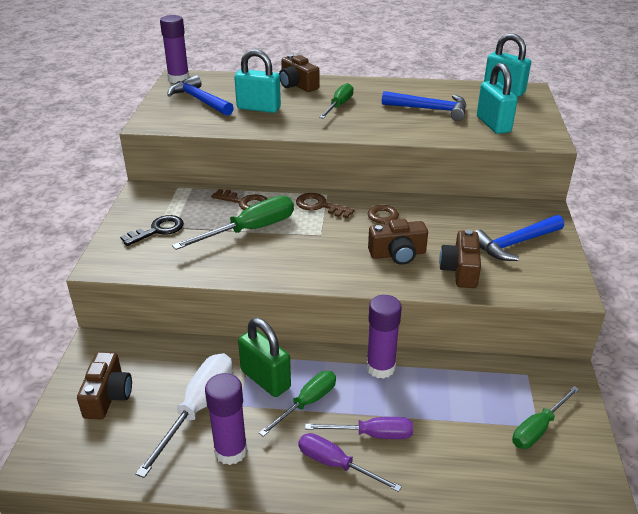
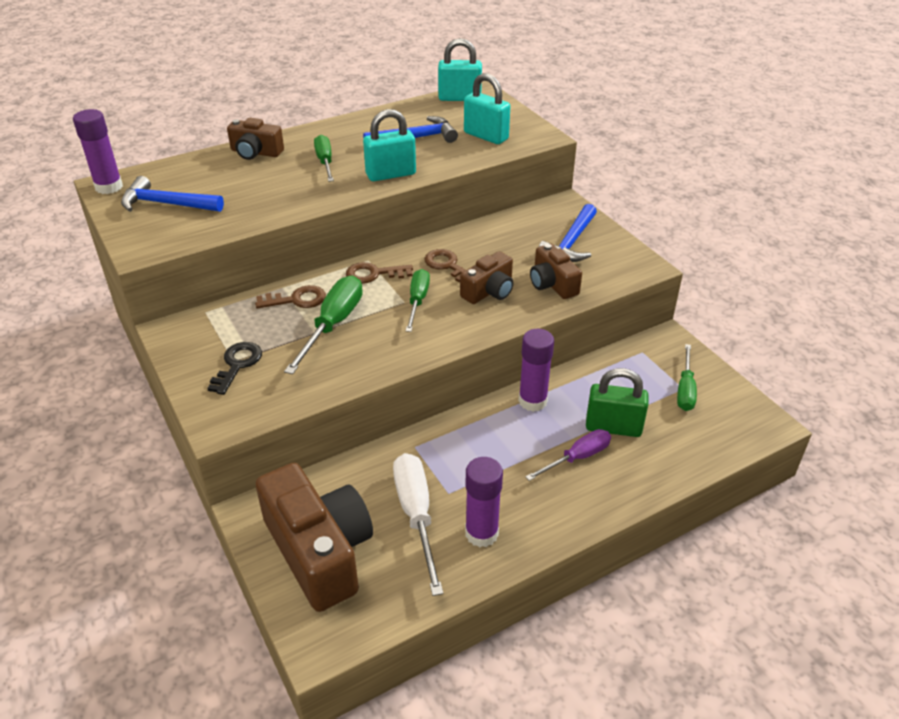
camera: 35 degrees left, 5 degrees up
brown camera [77,352,132,419] -> brown camera [255,463,373,612], size x1.88
turquoise padlock [234,49,281,113] -> turquoise padlock moved to [363,109,416,181]
green padlock [238,318,291,397] -> green padlock moved to [586,368,649,437]
green screwdriver [259,371,336,437] -> green screwdriver moved to [406,269,430,332]
purple screwdriver [298,433,402,492] -> none

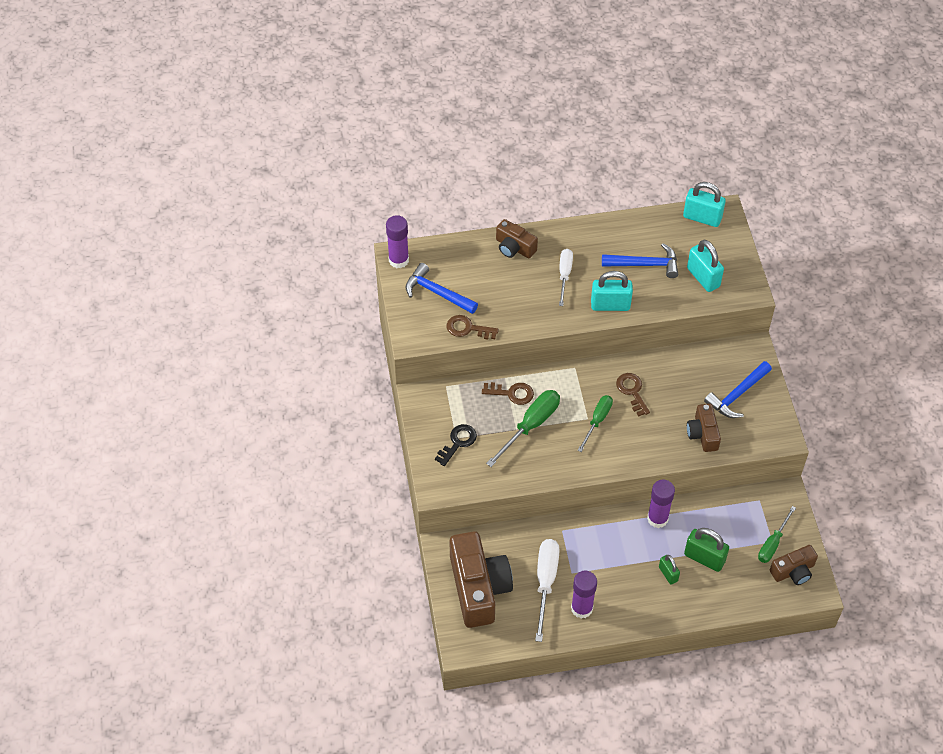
camera: 20 degrees right, 15 degrees up
green screwdriver [314,135,334,182] -> white screwdriver [559,249,573,306]
brown key [346,262,413,284] -> brown key moved to [447,315,499,339]
brown camera [460,251,513,304] -> brown camera moved to [770,545,818,585]
purple screwdriver [525,429,611,481] -> green padlock [659,555,680,584]

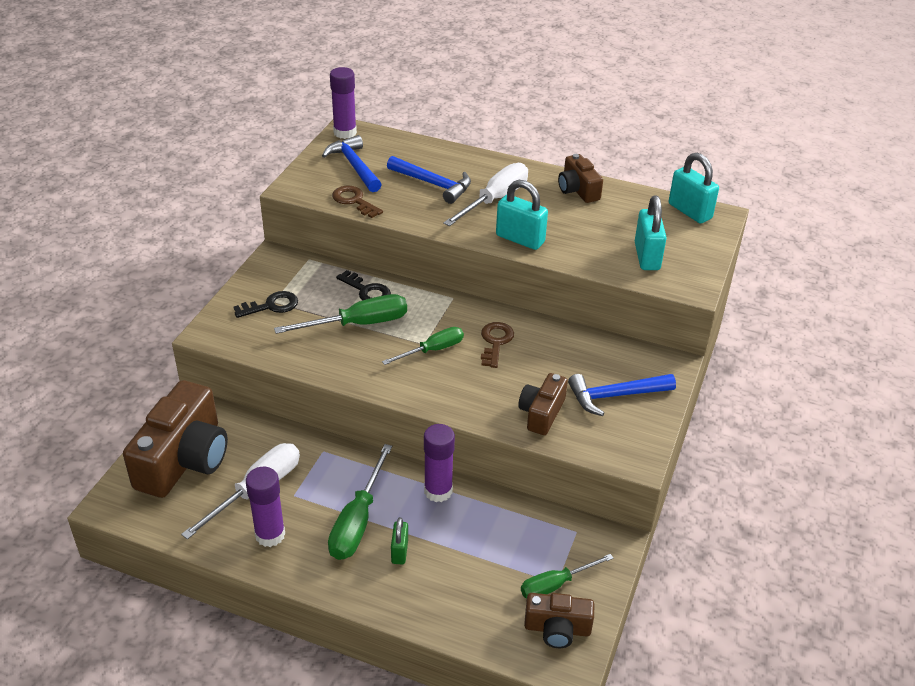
camera: 30 degrees right, 15 degrees down
brown key [482,382,534,405] -> black key [336,270,391,301]
brown camera [496,219,538,258] -> brown camera moved to [558,154,603,203]
white screwdriver [559,249,573,306] -> white screwdriver [443,163,528,226], size x1.52
blue hammer [602,243,678,278] -> blue hammer moved to [387,156,471,204]
green padlock [684,528,729,572] -> none
none -> green screwdriver [328,444,393,560]

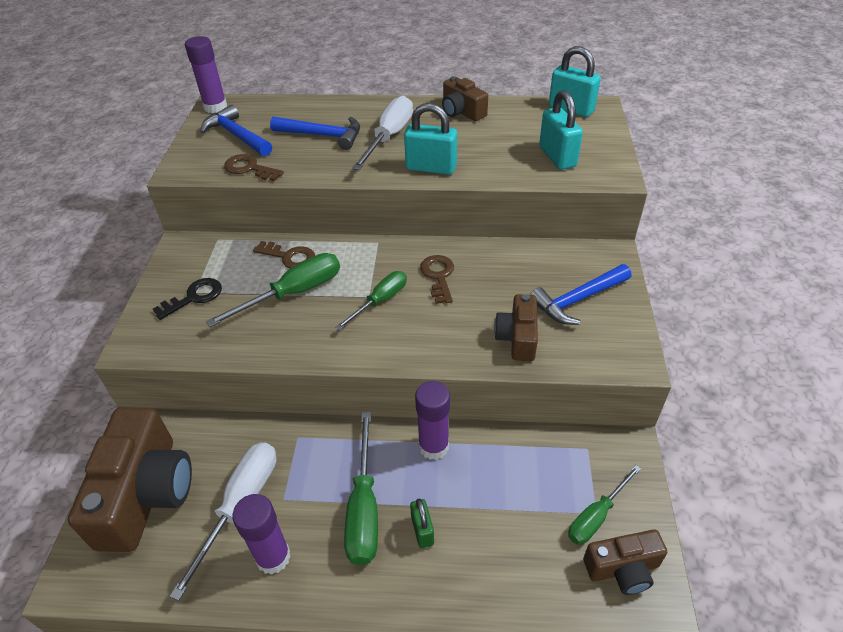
camera: 15 degrees left, 5 degrees up
black key [336,270,391,301] -> brown key [253,241,315,269]

